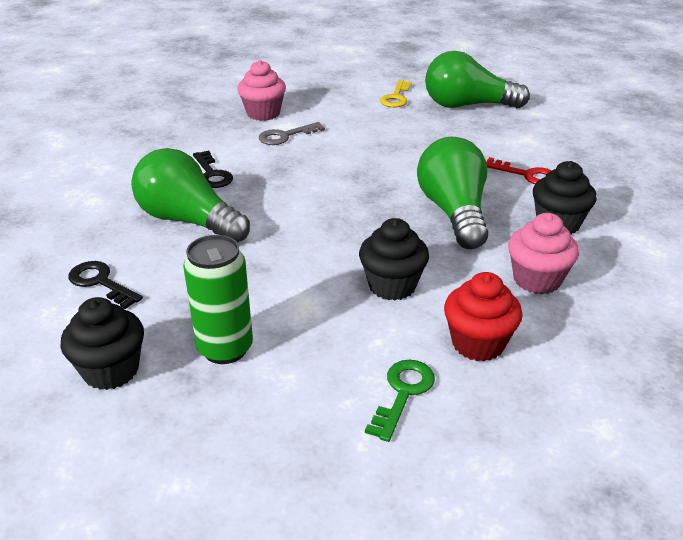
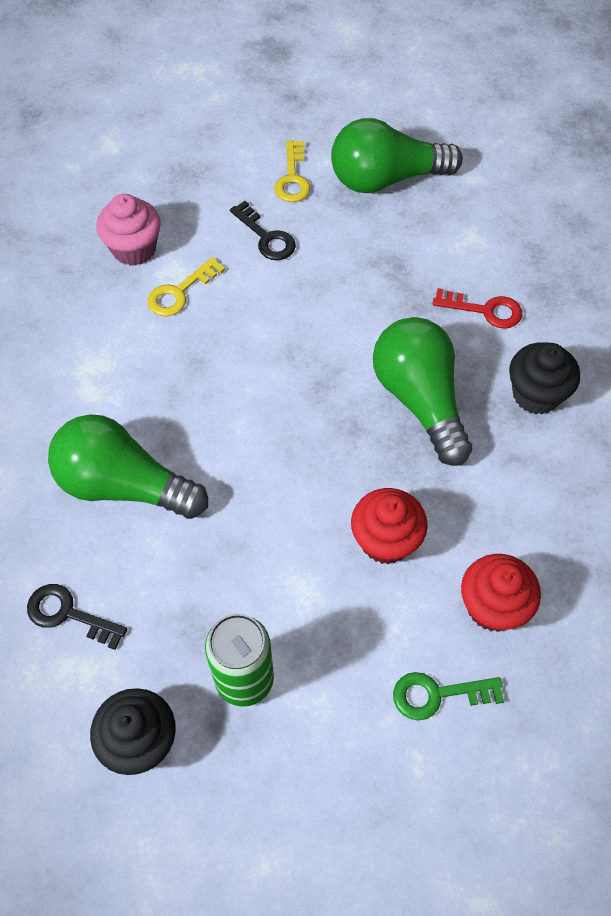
camera: 15 degrees left, 25 degrees up
black key [193,150,233,188] -> black key moved to [230,201,296,260]
grey key [259,122,325,145] -> yellow key [147,257,225,316]
black cupcake [359,218,429,300] -> red cupcake [351,488,428,564]
green key [365,359,435,442] -> green key turned 105 degrees counterclockwise [393,672,504,721]
pink cupcake [508,213,579,294] -> none

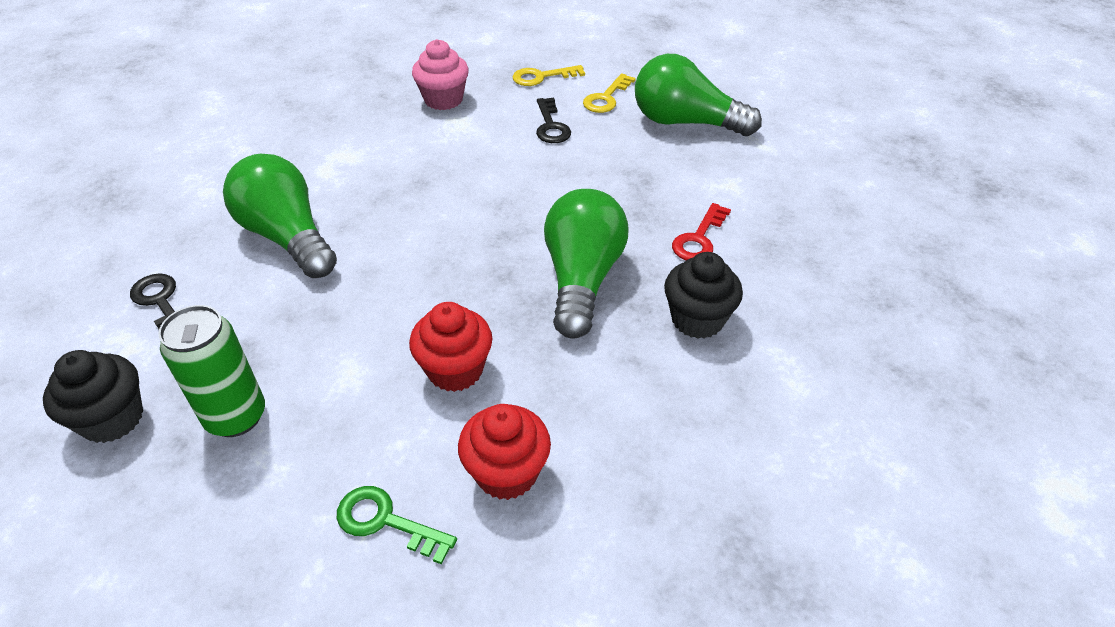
camera: 30 degrees right, 15 degrees down
yellow key [147,257,225,316] -> yellow key moved to [512,65,585,86]
red key [433,288,522,329] -> red key turned 75 degrees clockwise [672,203,731,260]

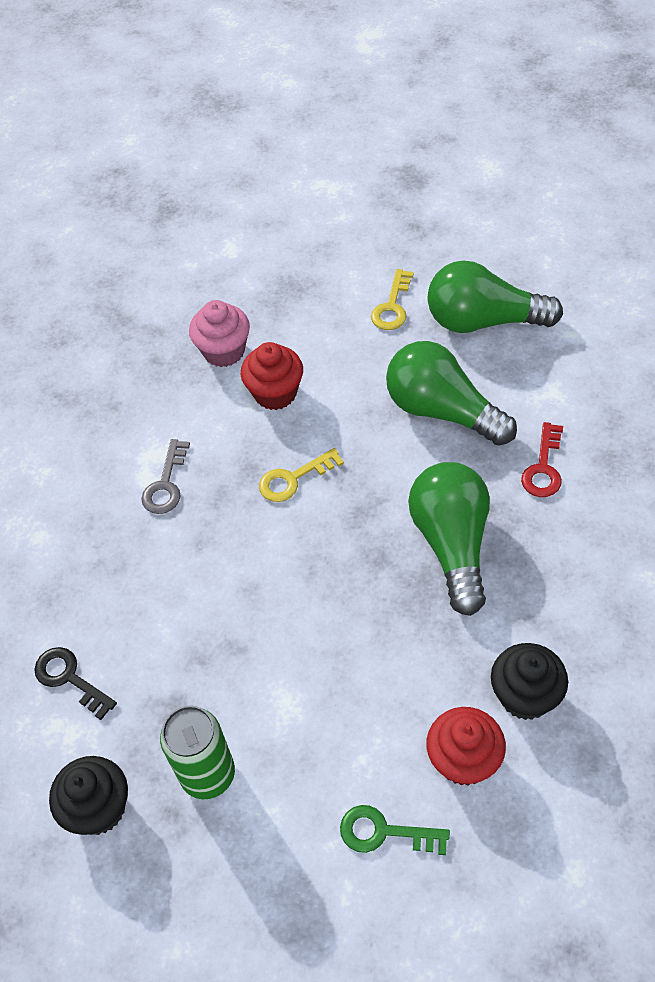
camera: 10 degrees left, 10 degrees up
green light bulb [223,154,337,278] -> green light bulb moved to [386,341,517,446]
red cupcake [409,302,492,392] -> red cupcake moved to [241,342,303,410]
yellow key [512,65,585,86] -> yellow key moved to [259,448,344,502]
black key [536,98,571,143] -> none
black cupcake [664,252,743,339] -> black cupcake moved to [491,643,568,720]
none -> grey key [141,439,190,514]

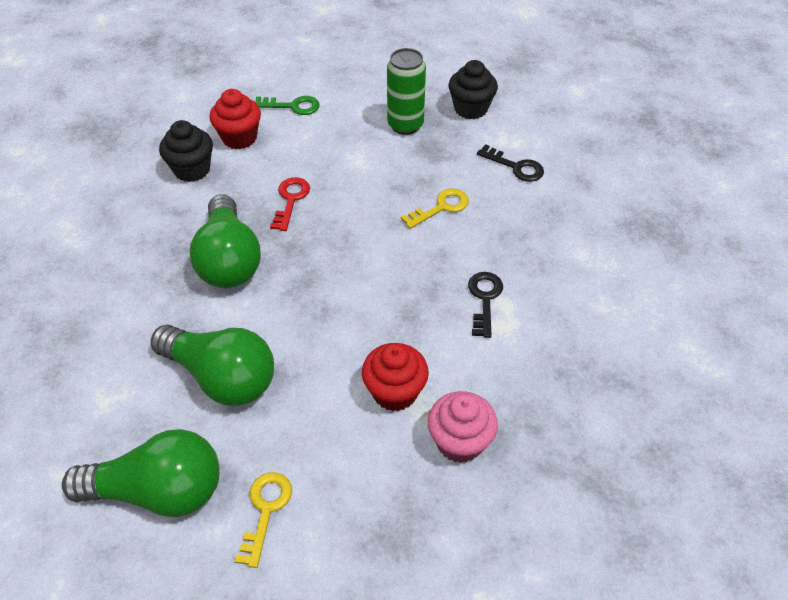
camera: 170 degrees right, 5 degrees down
grey key [141,439,190,514] -> black key [468,272,503,338]
yellow key [259,448,344,502] -> yellow key moved to [401,189,469,229]
red key [521,422,563,497] -> red key moved to [270,177,310,231]

